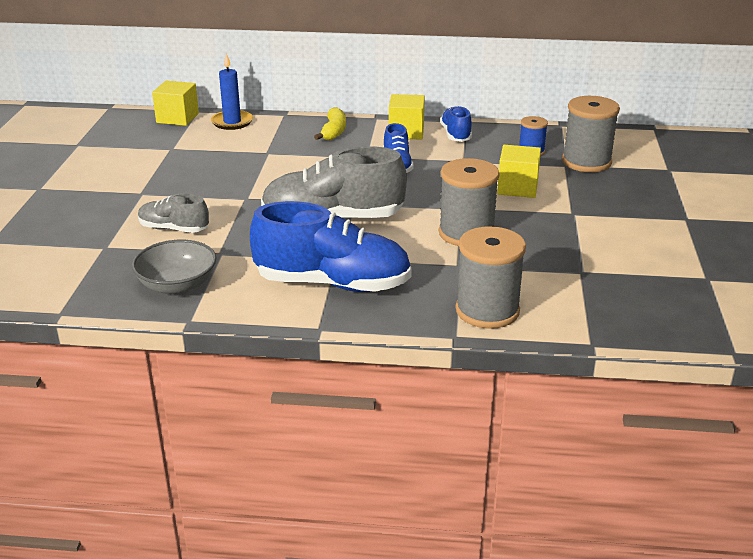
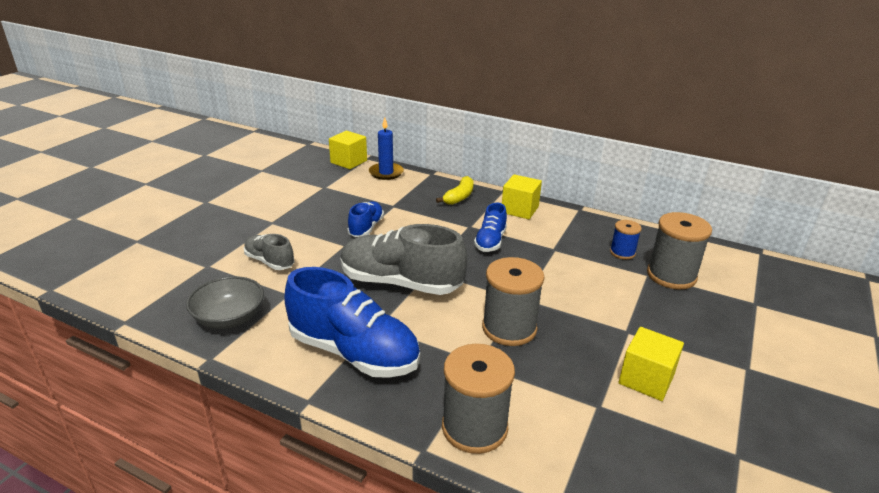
camera: 20 degrees right, 0 degrees up
blue shoe [440,106,472,142] -> blue shoe moved to [347,201,384,237]
yellow cube [497,145,541,198] -> yellow cube moved to [619,327,684,401]

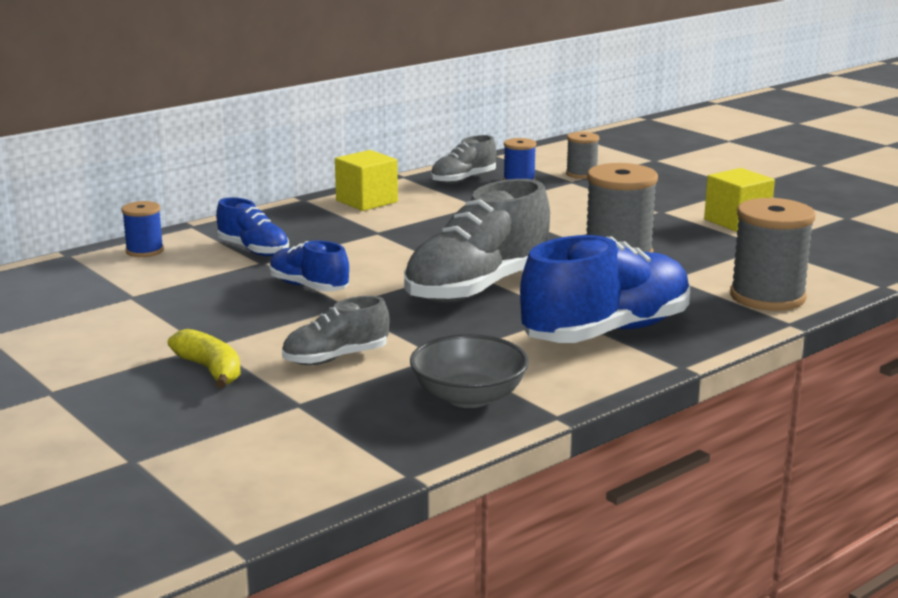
camera: 65 degrees left, 10 degrees down
yellow cube [329,131,367,169] -> none
blue candle [369,117,404,180] -> blue spool [122,201,164,257]
yellow banana [436,176,474,205] -> yellow banana moved to [168,329,241,388]
blue shoe [474,203,507,252] -> blue shoe moved to [216,197,289,256]
grey spool [647,212,712,289] -> grey spool [566,132,599,179], size x0.55
none -> grey shoe [431,135,496,184]

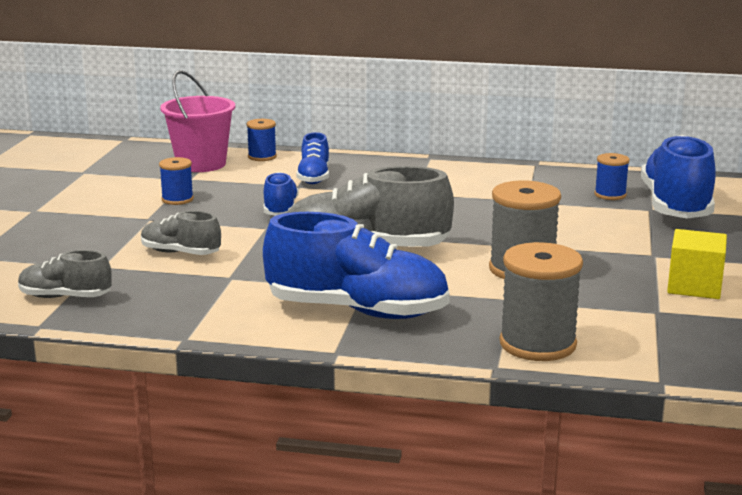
camera: 50 degrees right, 0 degrees up
yellow banana [168,329,241,388] -> none
yellow cube [335,150,398,211] -> none
grey bowl [410,335,529,408] -> none
grey shoe [431,135,496,184] -> grey shoe moved to [18,250,112,298]
grey spool [566,132,599,179] -> blue shoe [641,135,716,219]
none -> blue spool [159,157,194,205]
none -> pink bucket [160,70,235,172]

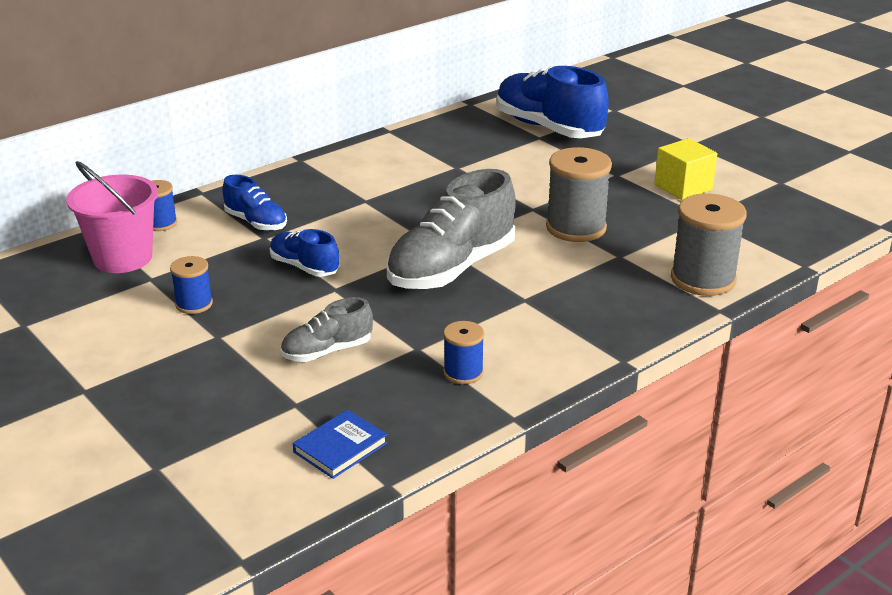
camera: 50 degrees left, 10 degrees up
grey shoe [18,250,112,298] -> blue book [293,410,388,479]
blue shoe [263,212,450,319] -> none
blue spool [594,153,630,200] -> blue spool moved to [443,321,484,384]

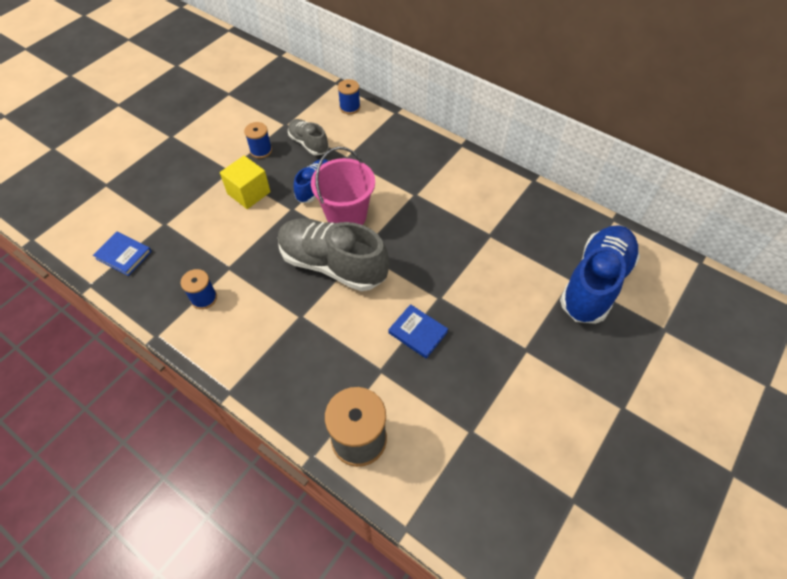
camera: 75 degrees right, 25 degrees up
pink bucket [66,161,158,273] -> pink bucket moved to [311,147,375,225]
blue shoe [222,175,287,231] -> none
grey shoe [281,297,373,362] -> grey shoe moved to [288,119,329,155]
grey spool [546,147,612,242] -> blue book [388,304,448,359]
yellow cube [654,138,717,200] -> yellow cube moved to [220,156,270,209]

